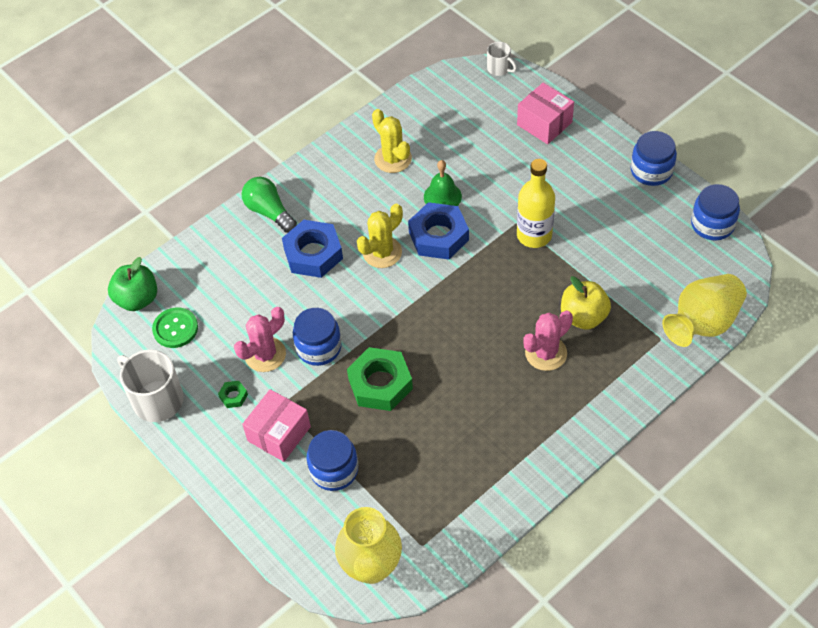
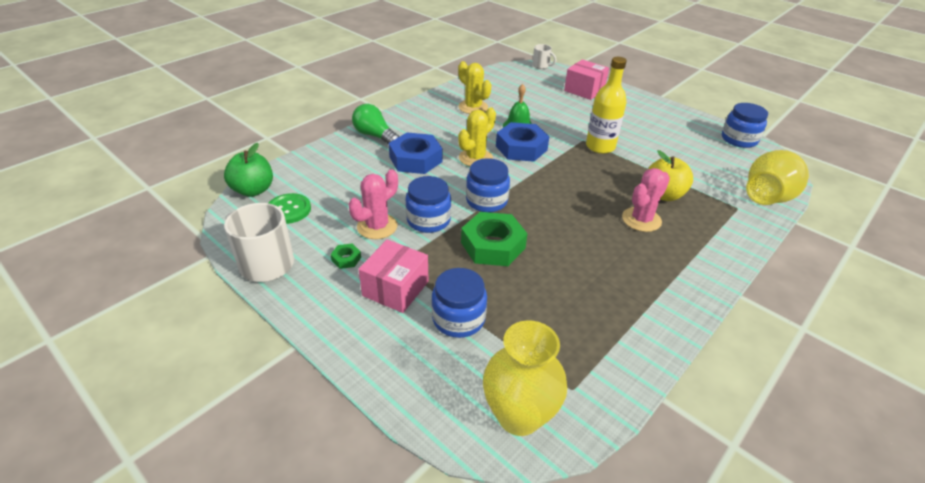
camera: 10 degrees left, 15 degrees down
blue jar [631,131,677,186] -> blue jar moved to [466,158,510,212]

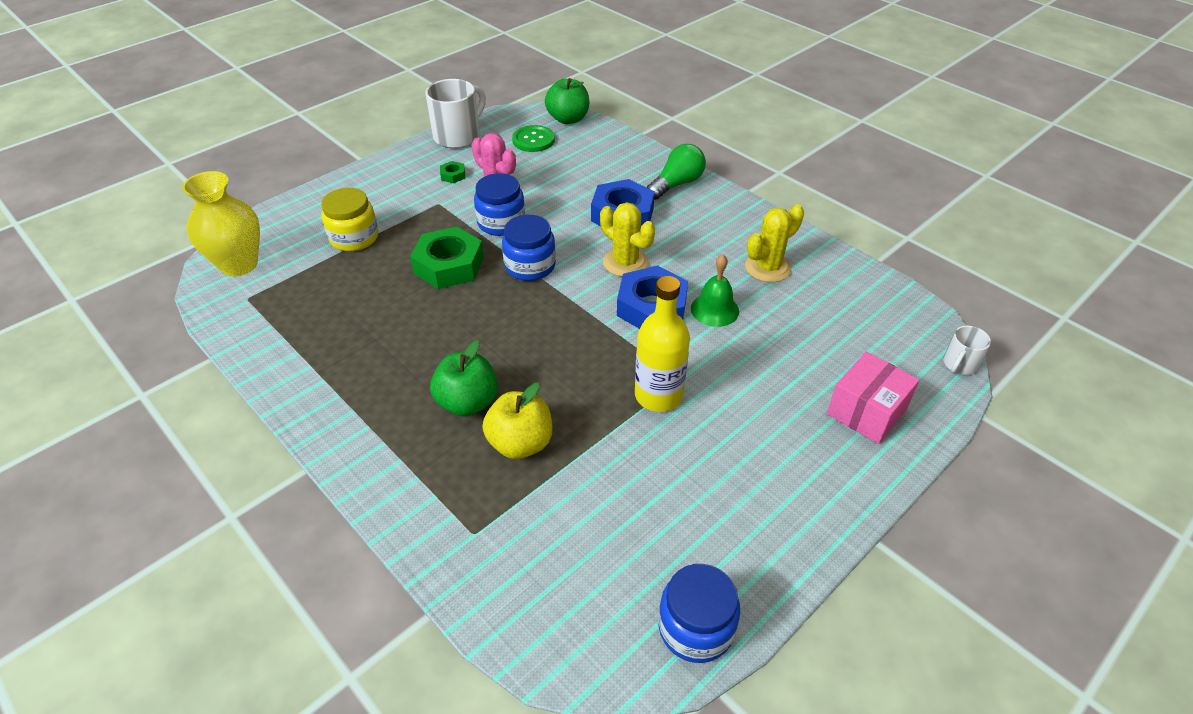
camera: 95 degrees right, 5 degrees up
pink box [358,239,429,313] -> none
blue jar [431,268,487,338] -> yellow jar [321,188,378,251]
pink cactus [622,168,670,232] -> green apple [430,340,498,416]
yellow vase [746,150,809,205] -> none

